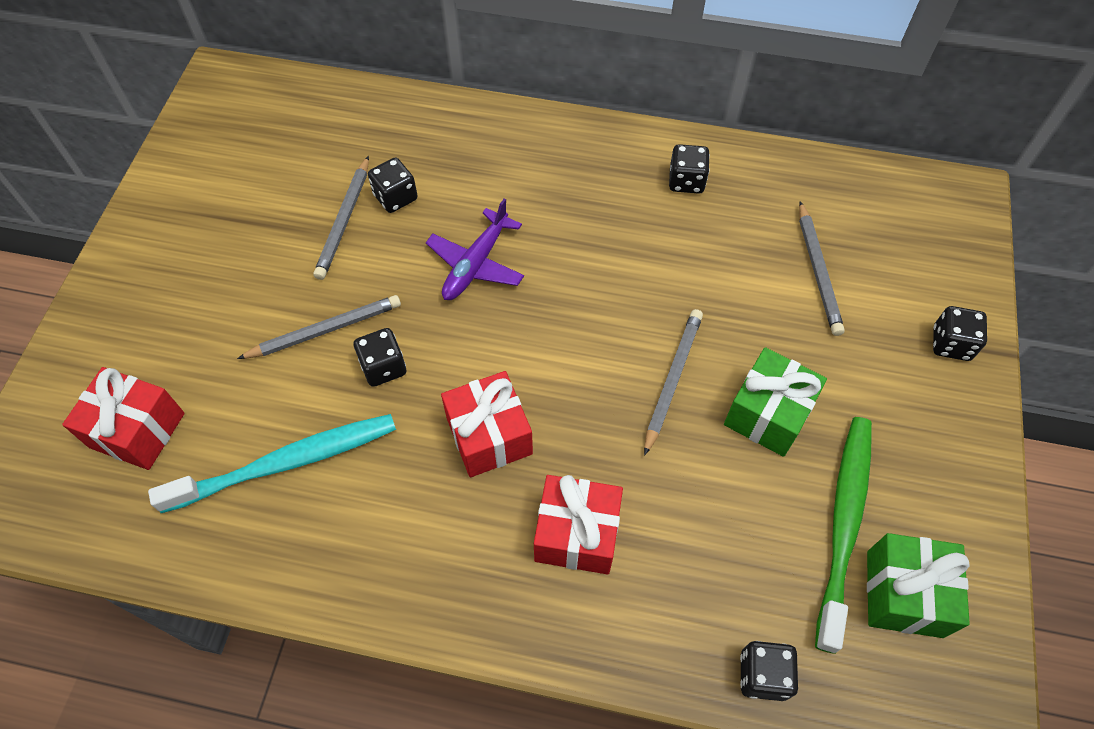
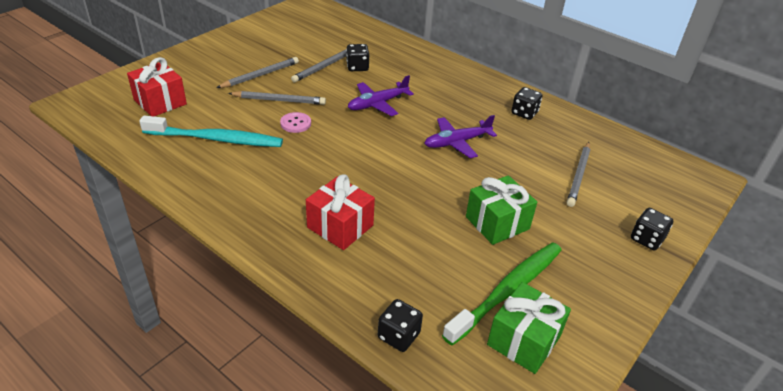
camera: 25 degrees right, 20 degrees down
black dice [354,328,406,387] -> pink button [280,112,311,133]
red gift [441,371,533,477] -> none
grey pencil [644,309,703,456] -> grey pencil moved to [216,57,299,88]
none -> purple plane [424,115,497,158]

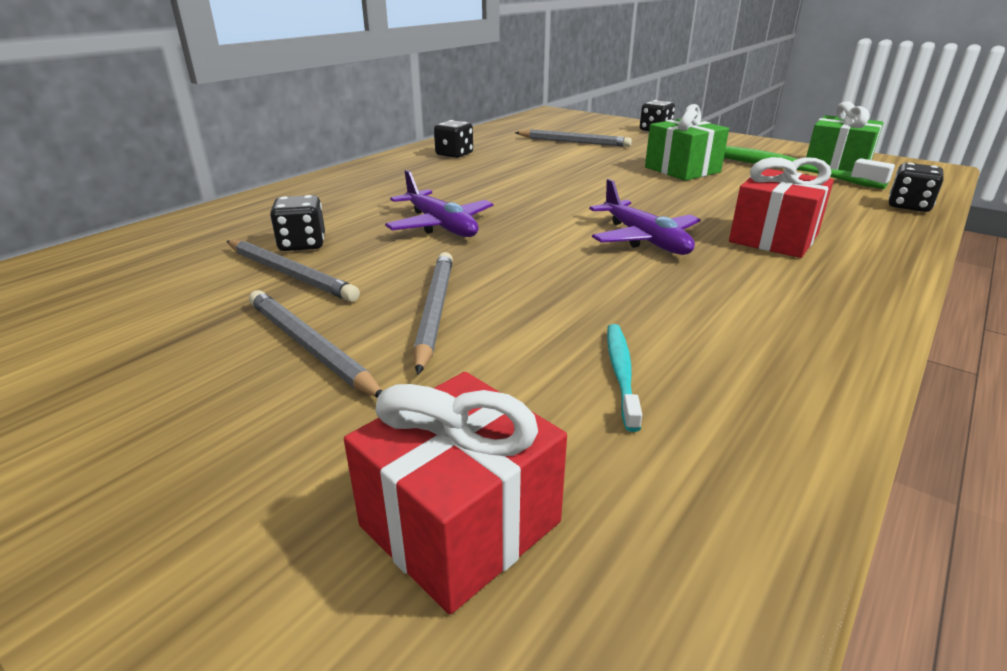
camera: 90 degrees left, 10 degrees down
turquoise toothbrush [139,116,283,147] -> turquoise toothbrush [607,324,642,432], size x0.48
pink button [280,112,311,133] -> none
purple plane [424,115,497,158] -> purple plane moved to [589,179,701,255]

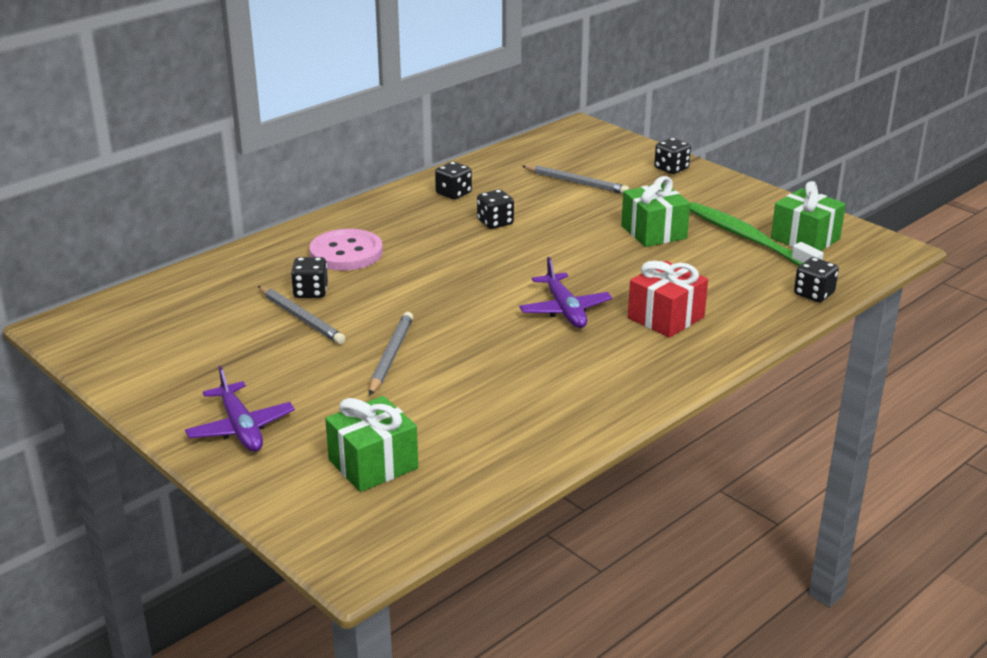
camera: 10 degrees right, 0 degrees up
grey pencil [249,290,382,398] -> none
red gift [344,372,567,614] -> green gift [325,396,418,492]
purple plane [385,170,493,237] -> purple plane moved to [185,366,295,452]
turquoise toothbrush [607,324,642,432] -> none
none -> pink button [309,229,383,271]
none -> black dice [477,189,514,229]

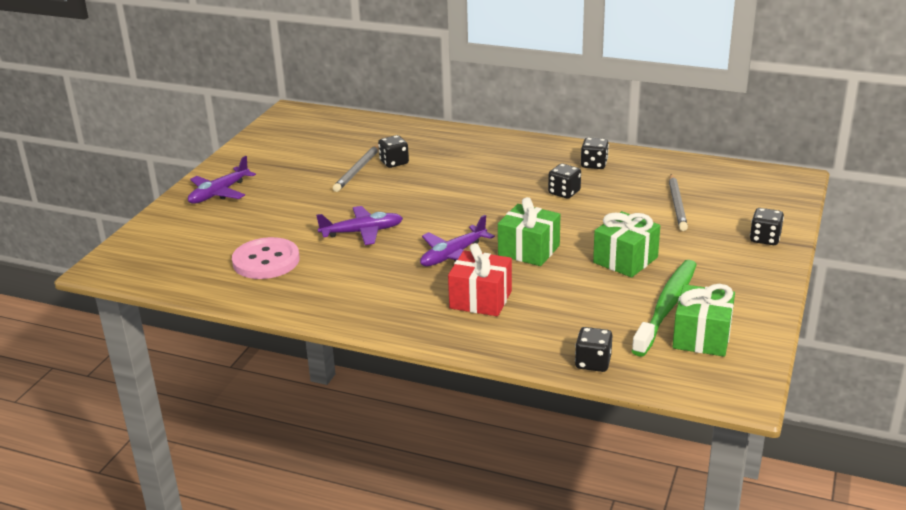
camera: 65 degrees right, 0 degrees up
pink button [309,229,383,271] -> pink button moved to [232,237,300,279]
green gift [325,396,418,492] -> green gift moved to [498,197,560,266]
grey pencil [369,312,413,396] -> none
none -> purple plane [316,206,403,245]

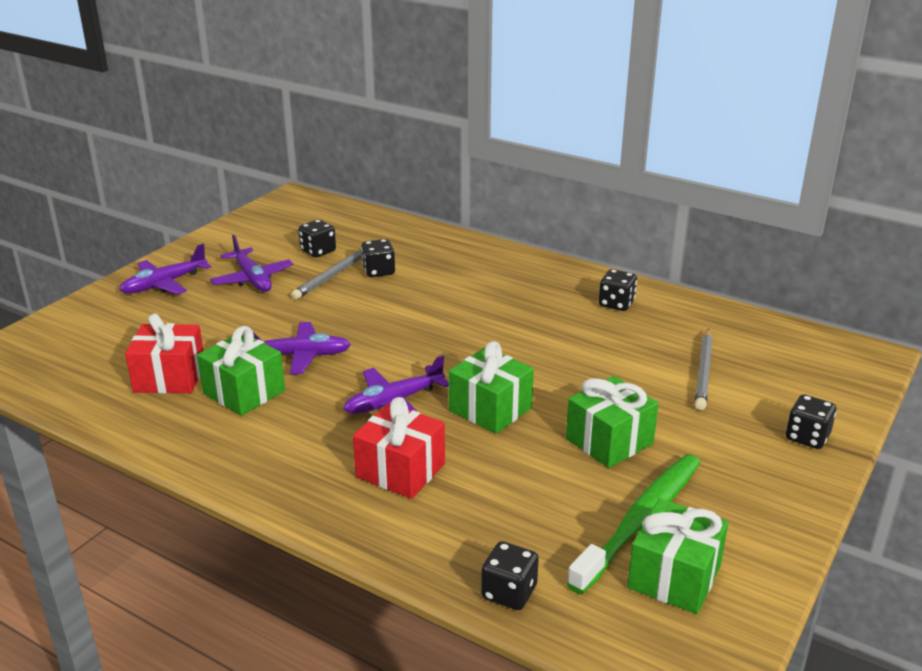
camera: 10 degrees right, 0 degrees up
pink button [232,237,300,279] -> red gift [125,314,203,393]
black dice [548,164,581,199] -> black dice moved to [298,219,336,257]
none -> green gift [197,326,285,416]
none -> purple plane [210,235,293,292]

